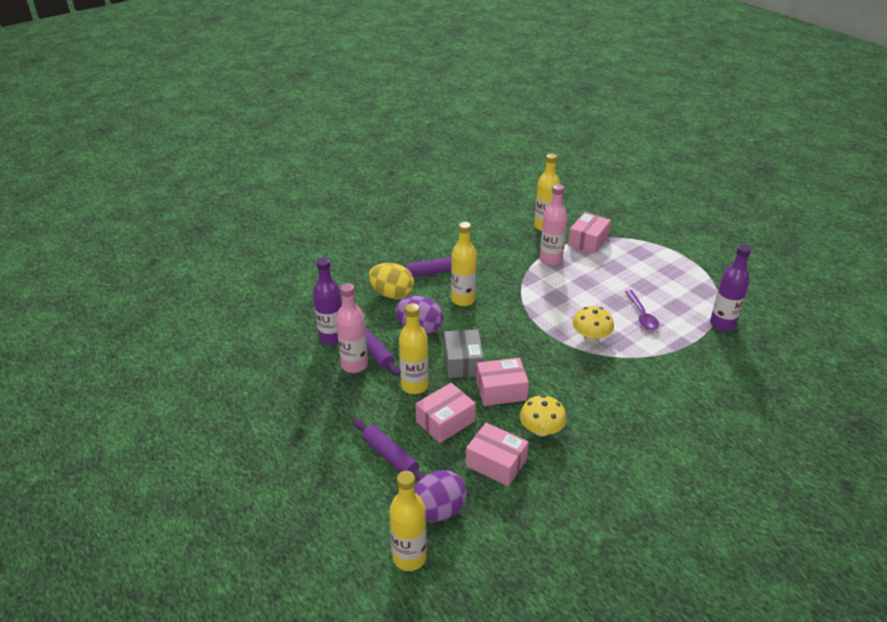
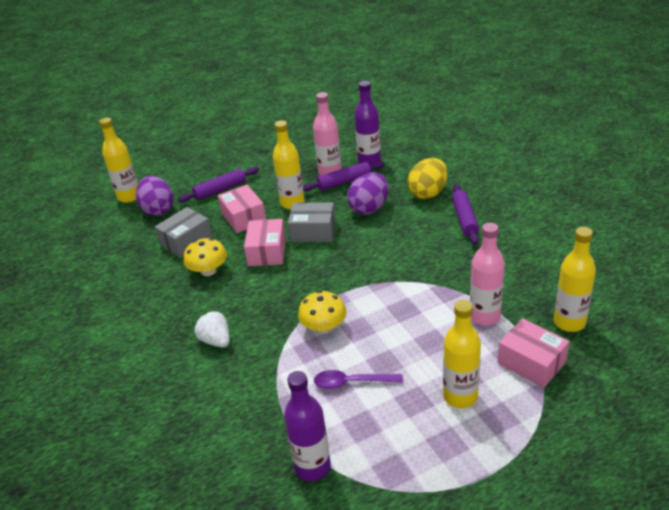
camera: 105 degrees right, 0 degrees up
yellow bottle [451,222,477,306] -> yellow bottle moved to [443,300,481,408]
pink box [466,423,529,486] -> grey box [155,207,212,258]
none -> white strawberry [194,311,230,347]

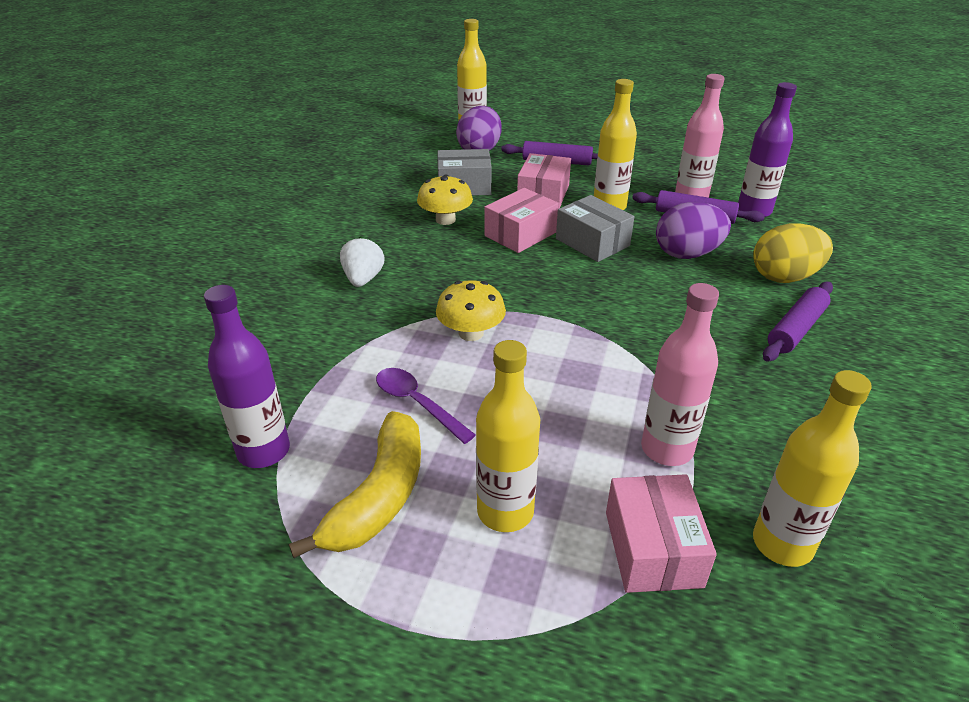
camera: 40 degrees right, 0 degrees up
none -> yellow banana [289,411,421,558]

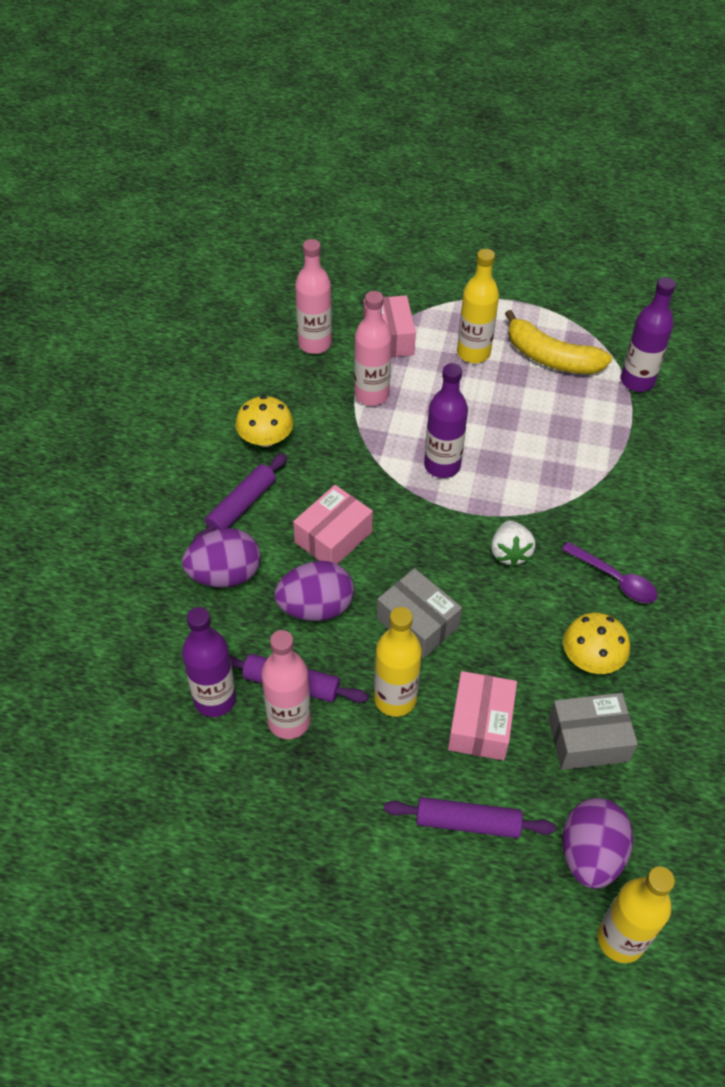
camera: 175 degrees right, 15 degrees up
yellow banana [289,411,421,558] -> yellow banana turned 75 degrees counterclockwise [505,310,612,374]
white strawberry [340,236,385,287] -> white strawberry moved to [491,520,536,567]
purple spoon [376,368,476,444] -> purple spoon moved to [562,542,658,603]
yellow mushroom [436,280,506,341] -> yellow mushroom moved to [235,396,294,447]
pink box [485,188,559,253] -> pink box moved to [293,485,373,564]
yellow egg [753,223,833,283] -> purple egg [182,528,261,588]
yellow bottle [753,370,872,567] -> pink bottle [295,239,332,354]
none -> purple bottle [424,363,468,478]

